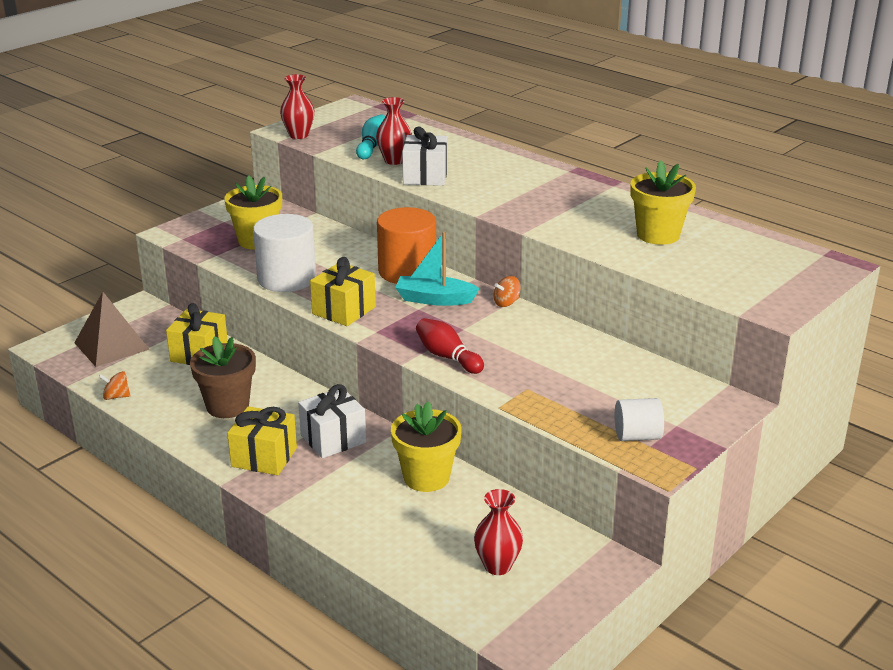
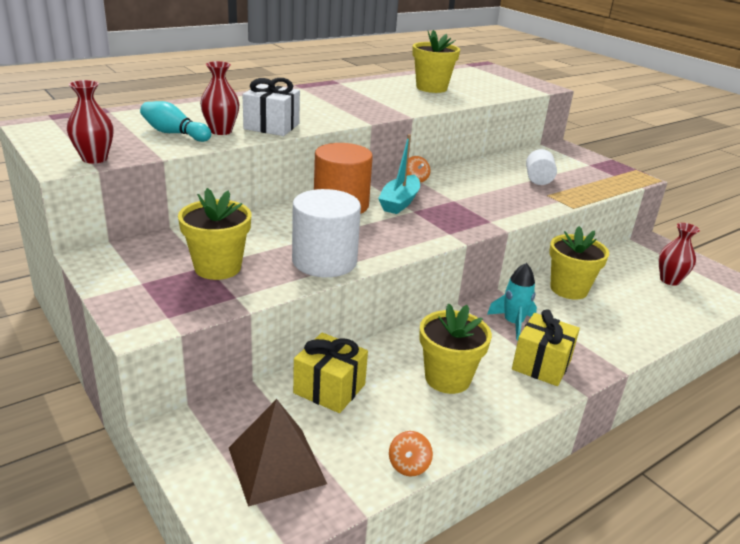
camera: 80 degrees left, 0 degrees up
brown flower pot [190,336,256,418] -> yellow flower pot [419,304,492,394]
white gift [298,384,366,458] -> turquoise rocket [487,263,537,340]
yellow gift [310,257,376,326] -> none
red bowling pin [416,318,484,374] -> none
white cylinder [615,398,664,441] -> white cylinder moved to [526,149,557,185]

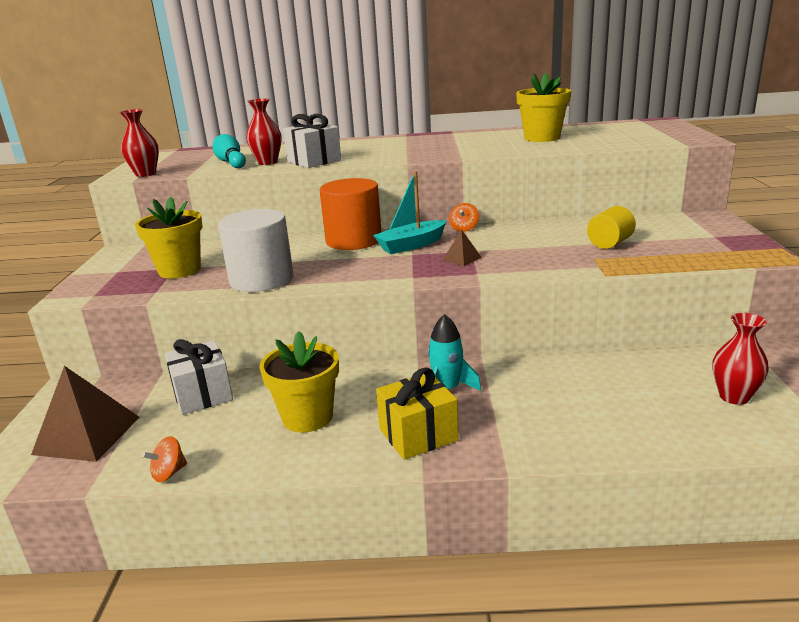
camera: 40 degrees right, 5 degrees down
yellow gift [293,333,368,413] -> white gift [165,339,233,415]
white cylinder [526,149,557,185] -> yellow cylinder [587,206,636,249]
yellow flower pot [549,226,609,300] -> none
none -> brown pyramid [443,229,482,266]

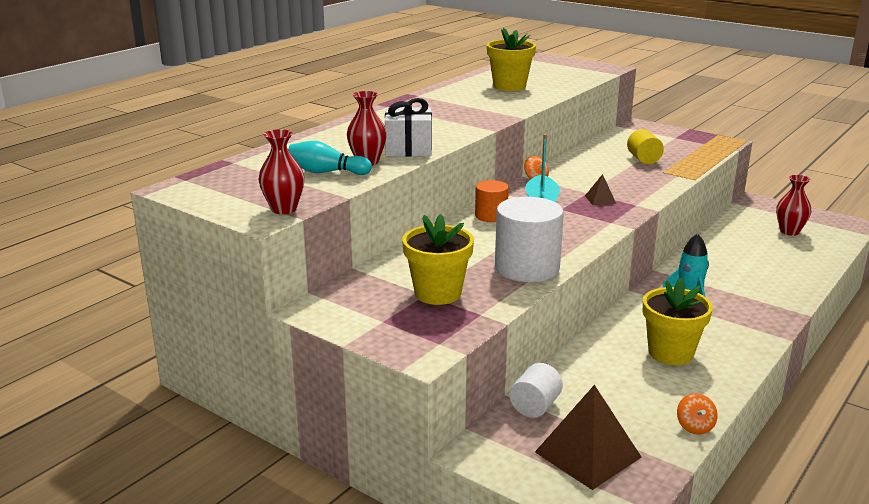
camera: 55 degrees left, 0 degrees up
white gift [165,339,233,415] -> none
orange cylinder [319,178,381,250] -> orange cylinder [475,180,509,222], size x0.57
yellow gift [376,368,459,460] -> none
none -> white cylinder [509,363,563,418]

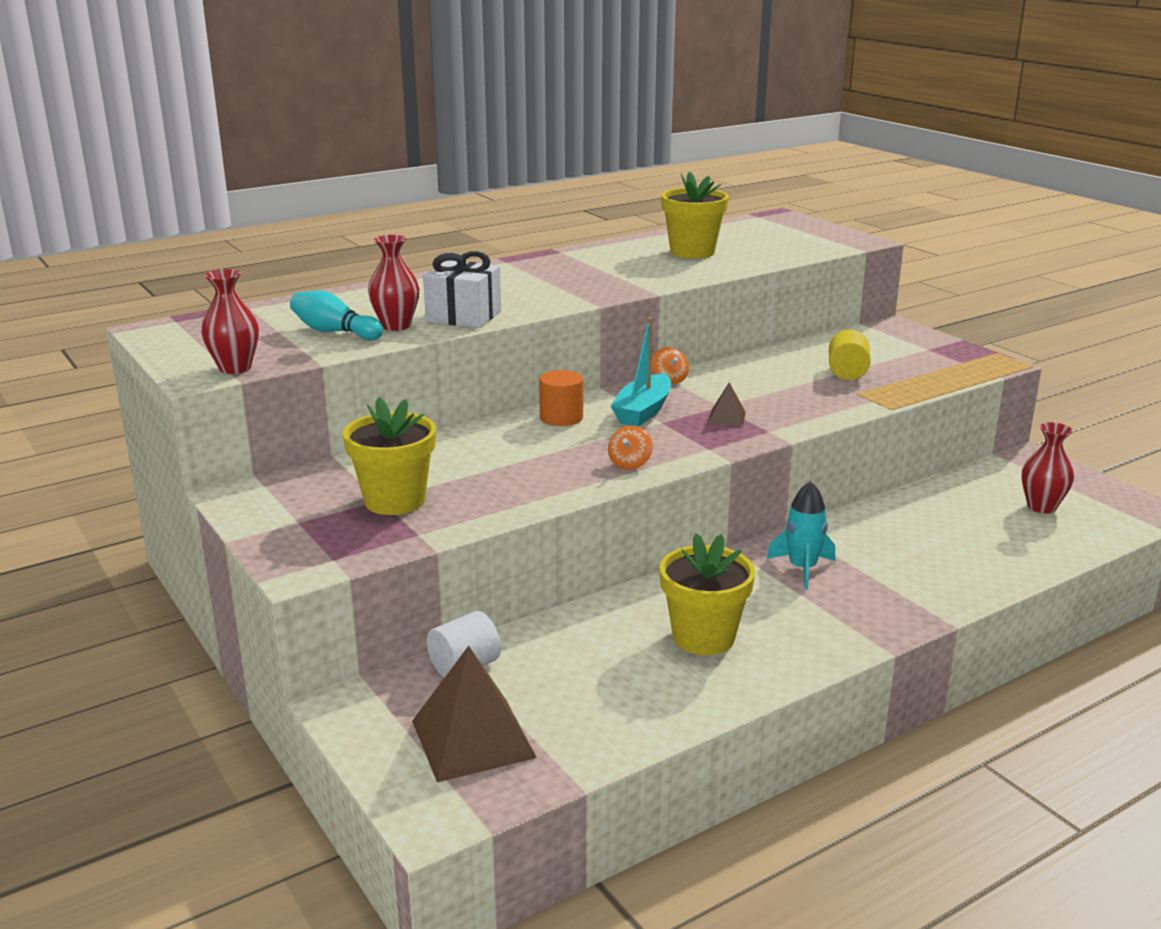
camera: 20 degrees right, 0 degrees up
white cylinder [495,197,564,282] -> none
orange spinning top [677,393,718,435] -> orange spinning top moved to [608,426,653,470]

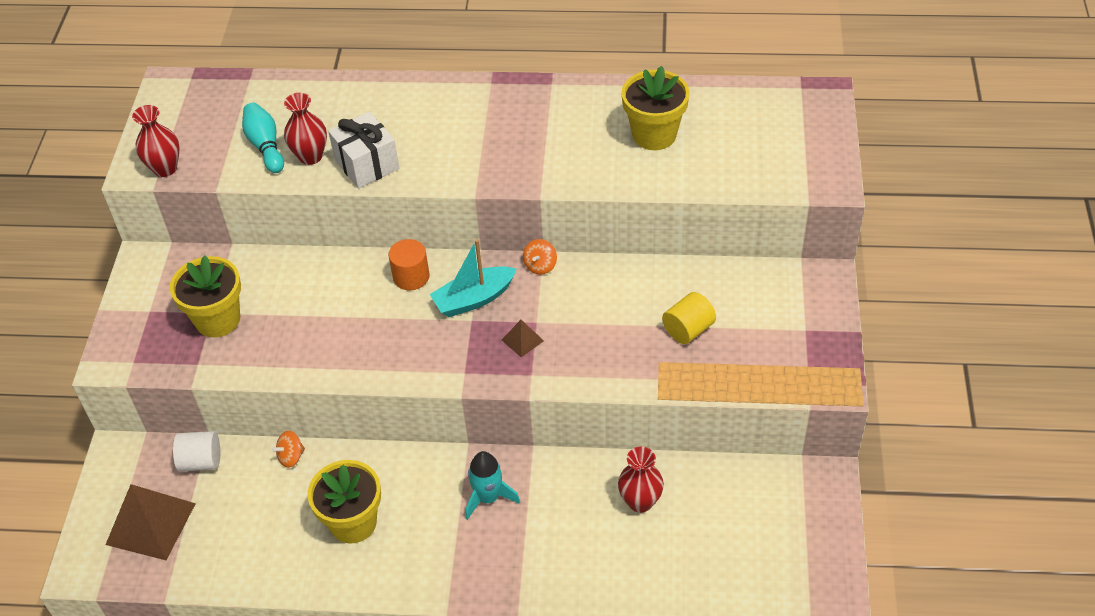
camera: 40 degrees right, 25 degrees up
orange spinning top [608,426,653,470] -> orange spinning top moved to [272,431,305,468]
red vase [1021,422,1074,514] -> red vase moved to [618,446,664,513]

